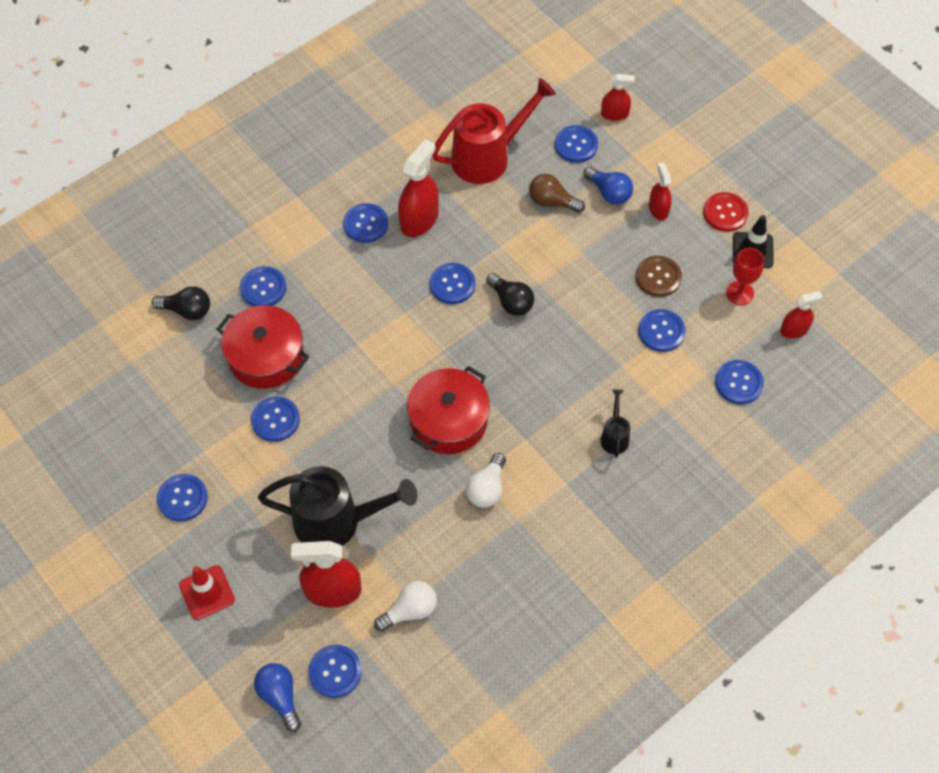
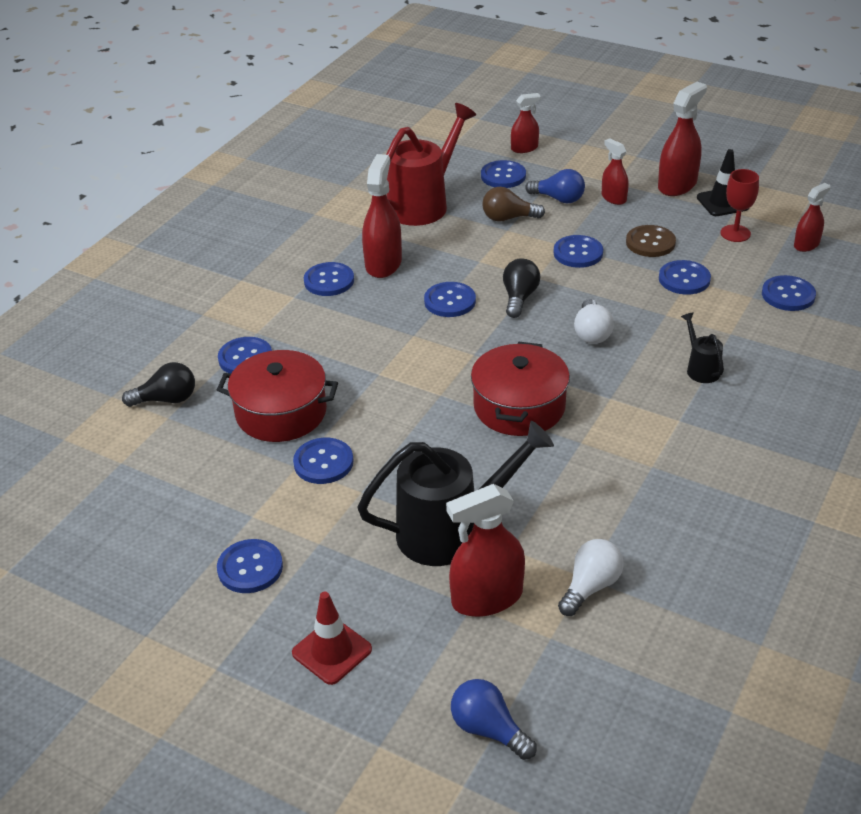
camera: 20 degrees left, 20 degrees down
blue button [308,645,362,698] -> blue button moved to [554,235,603,268]
white light bulb [466,453,506,508] -> white light bulb moved to [574,299,614,344]
black light bulb [486,273,534,316] -> black light bulb turned 105 degrees counterclockwise [503,258,540,318]
red button [703,192,749,232] -> red spray bottle [658,82,707,196]

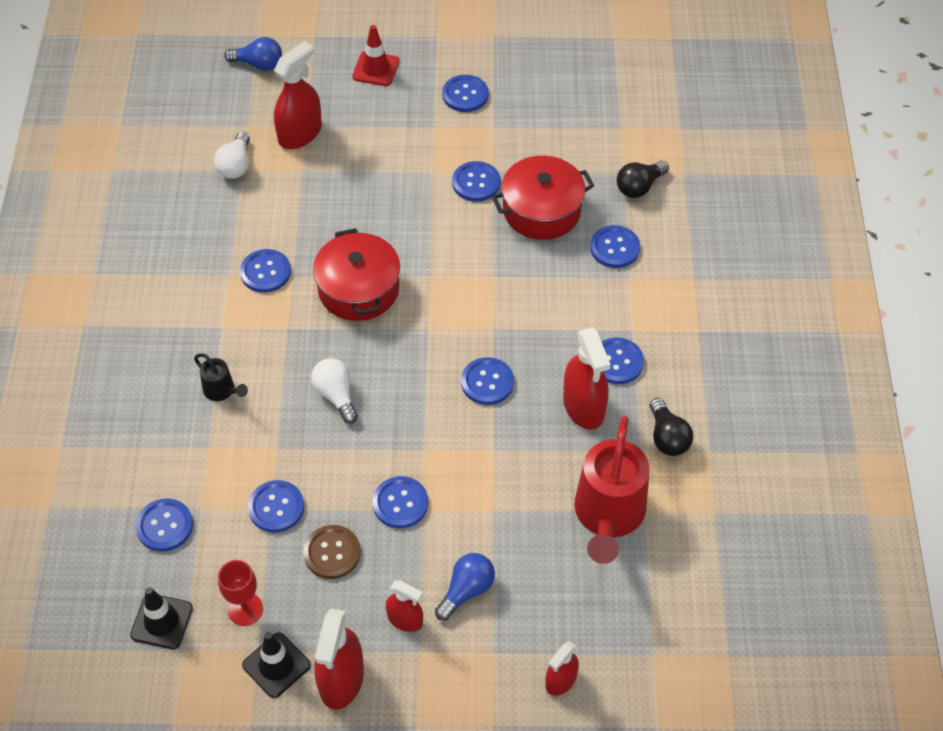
camera: 150 degrees right, 15 degrees up
black watering can [357,421,554,566] -> none
blue button [481,160,526,188] -> blue button moved to [240,249,291,293]
brown light bulb [482,187,545,222] -> none
black light bulb [503,258,540,318] -> black light bulb moved to [650,398,693,456]
blue light bulb [525,169,585,203] -> blue light bulb turned 135 degrees clockwise [435,553,495,621]
red spray bottle [794,183,831,252] -> black traffic cone [130,587,193,649]

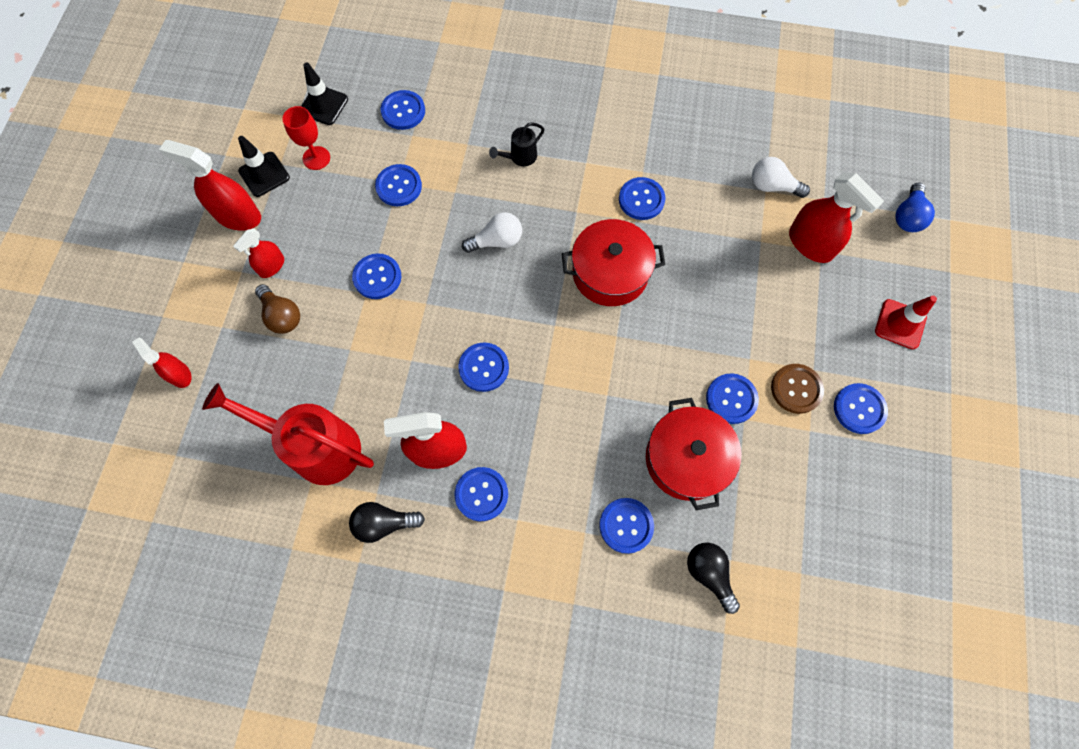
camera: 100 degrees right, 15 degrees up
brown button [303,525,361,579] -> brown button moved to [771,364,824,414]
blue light bulb [435,553,495,621] -> brown light bulb [255,284,300,334]

